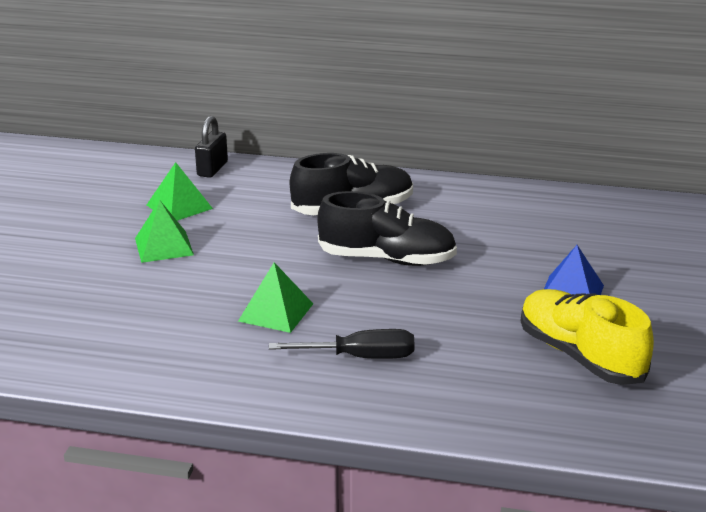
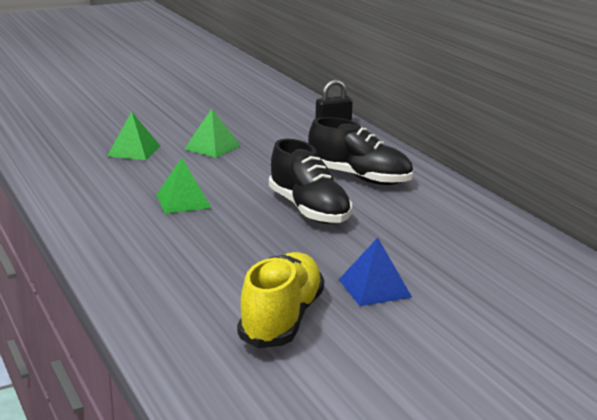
camera: 50 degrees right, 5 degrees down
green pyramid [147,162,213,221] -> green pyramid moved to [107,112,160,160]
black screwdriver [269,329,415,359] -> none

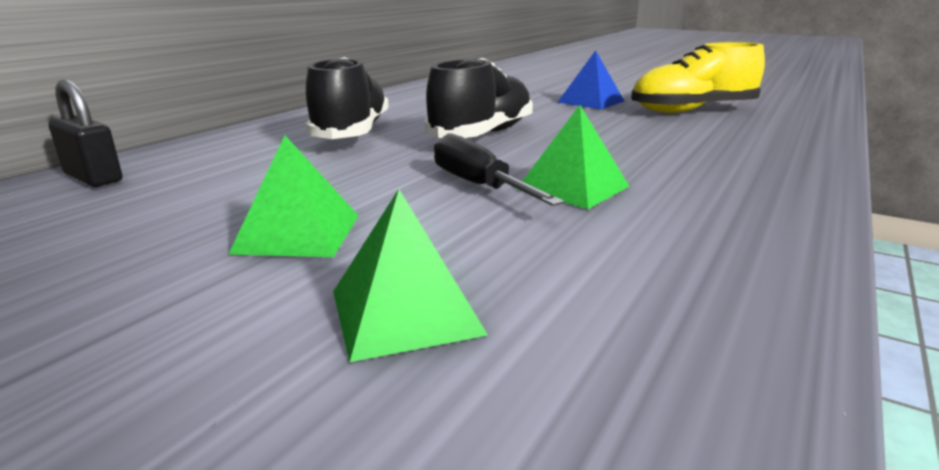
camera: 120 degrees left, 0 degrees up
none -> black screwdriver [434,133,564,206]

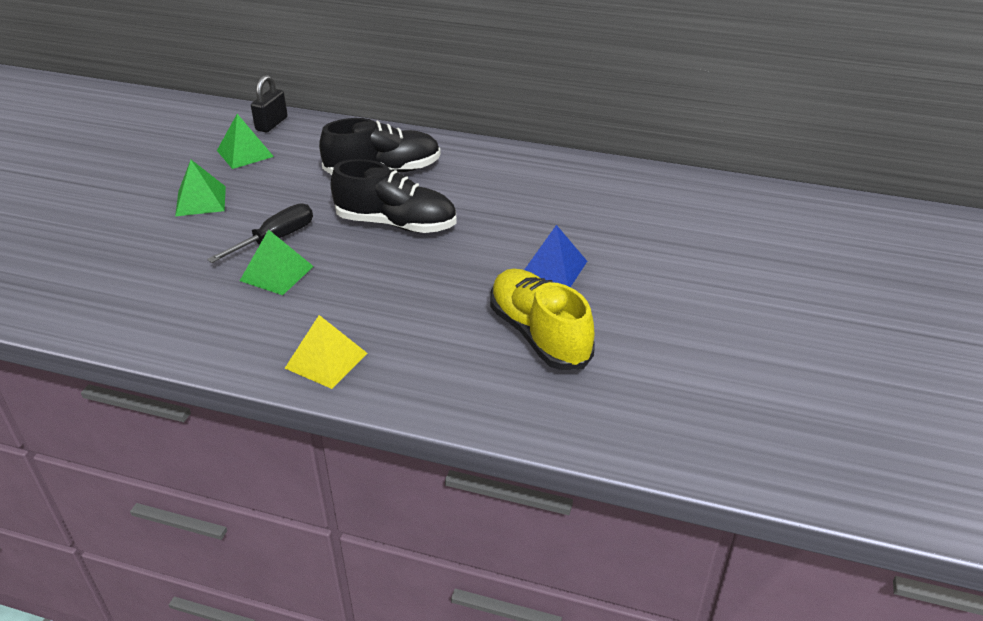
camera: 75 degrees right, 15 degrees up
green pyramid [333,189,488,362] -> green pyramid moved to [217,114,274,169]
none -> yellow pyramid [285,315,368,389]

